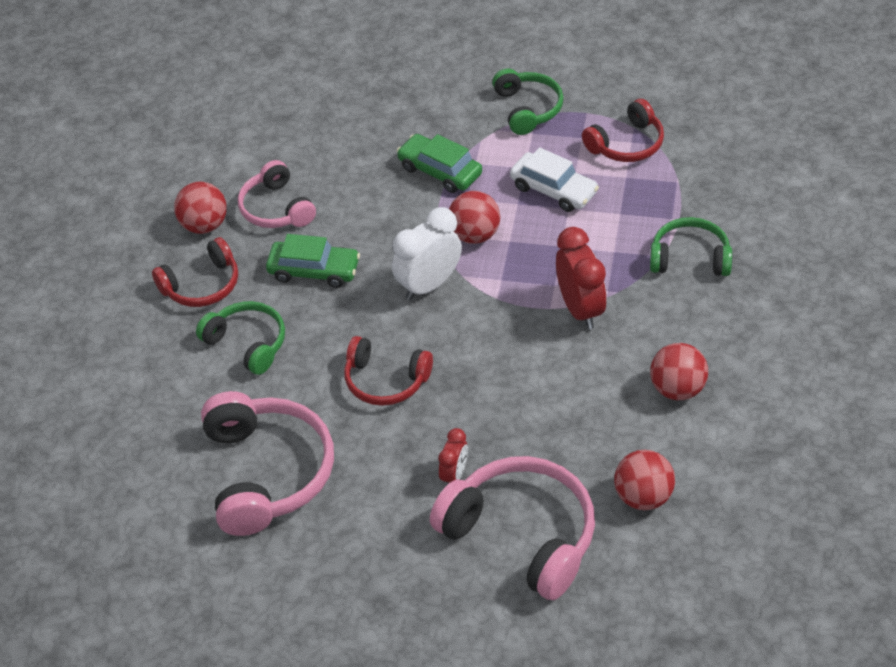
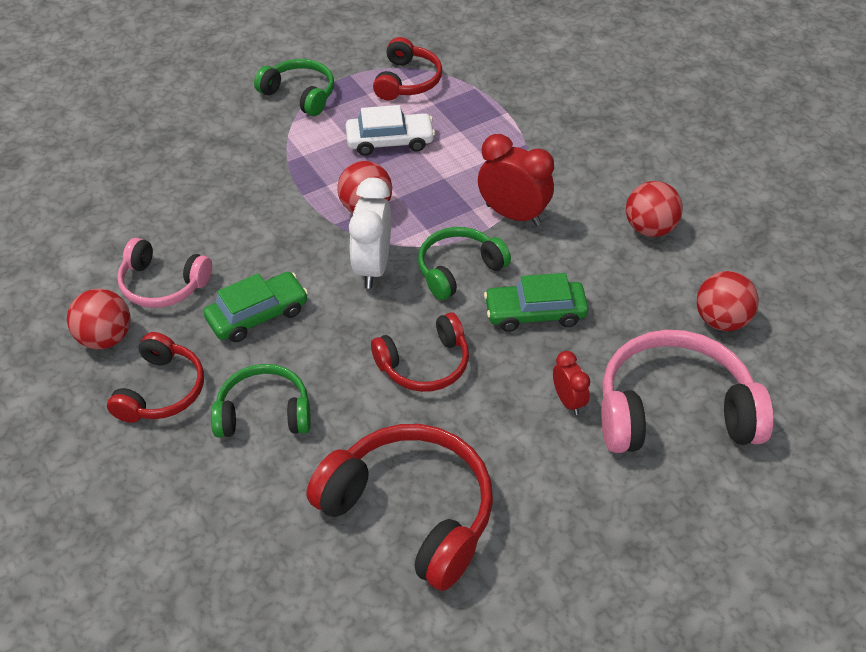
camera: 45 degrees left, 0 degrees up
pink headphones [201,391,334,536] -> red headphones [307,424,493,591]
green car [397,134,482,193] -> green car moved to [484,273,588,332]
green headphones [650,217,732,276] -> green headphones moved to [418,227,511,300]

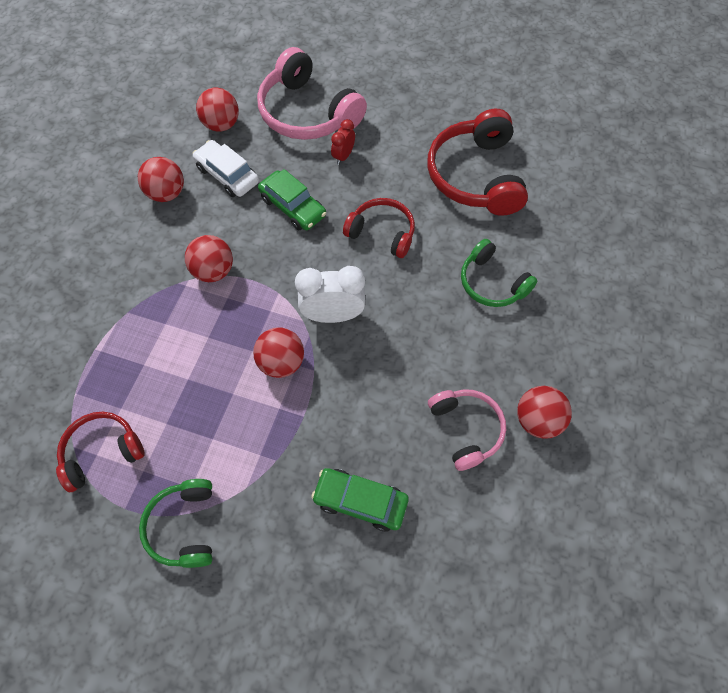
camera: 130 degrees left, 15 degrees up
red headphones [107,332,204,423] -> none
green car [203,272,308,342] -> green car moved to [311,468,409,532]
white car [345,105,435,156] -> white car moved to [193,140,259,197]
white clock [349,178,391,289] -> white clock turned 150 degrees counterclockwise [295,266,366,323]
green headphones [418,227,511,300] -> none
red clock [478,134,554,226] -> red ball [185,235,233,282]

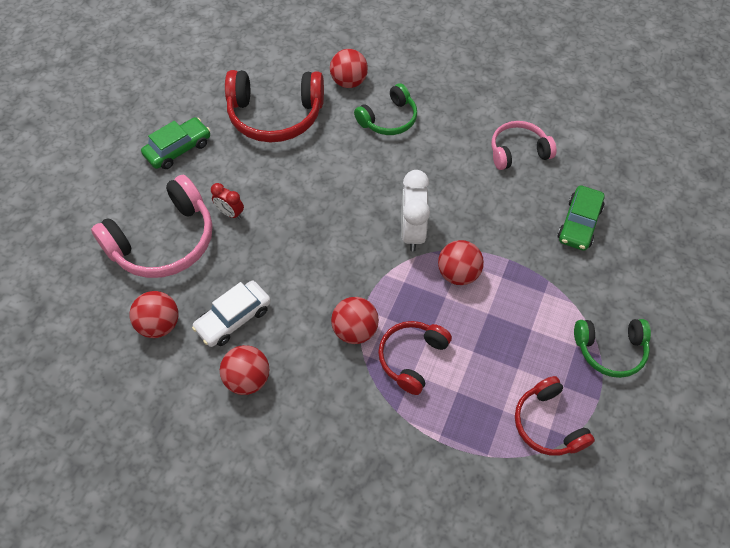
camera: 85 degrees left, 5 degrees down
green car [258,169,326,230] -> green car moved to [141,117,210,169]
red headphones [343,198,415,258] -> red headphones moved to [378,321,452,395]
red ball [517,386,572,439] -> red ball moved to [330,49,368,88]

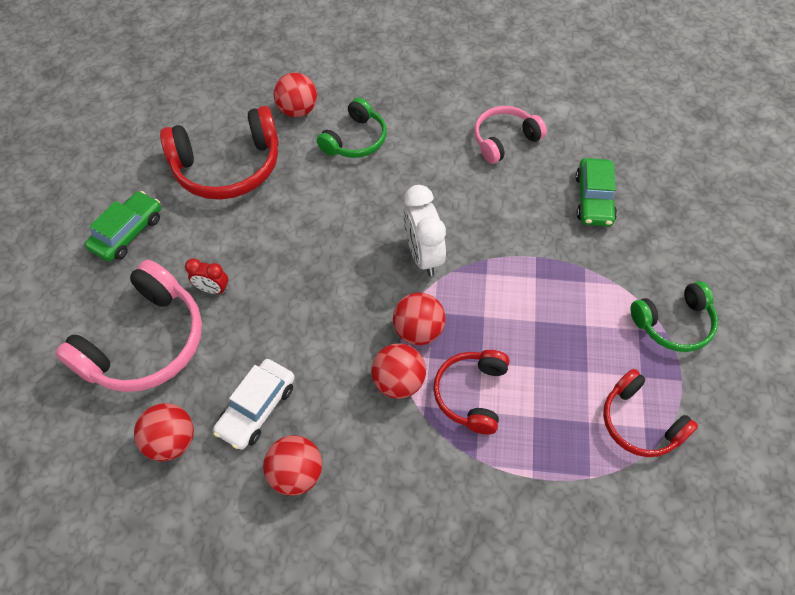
camera: 15 degrees left, 0 degrees up
red ball [438,240,484,285] -> red ball moved to [393,292,446,345]

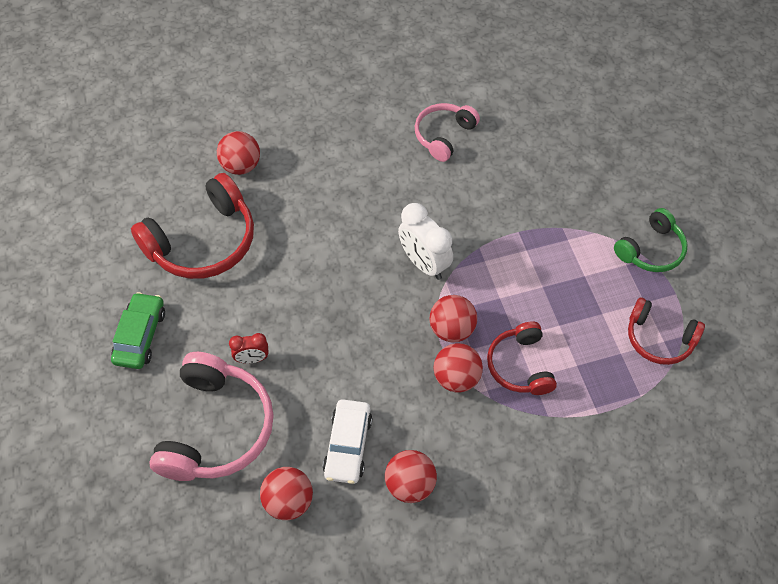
camera: 25 degrees left, 0 degrees up
green headphones [317,98,387,158] -> none
green car [576,158,617,226] -> none

